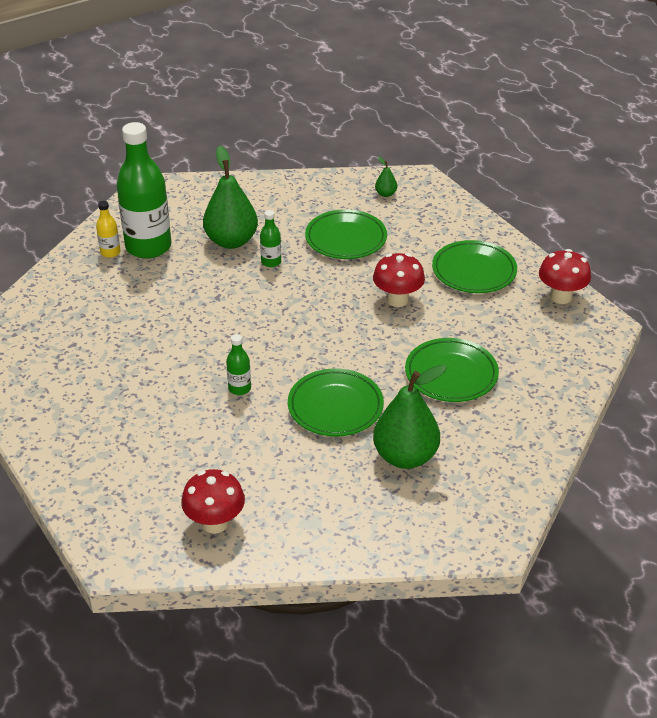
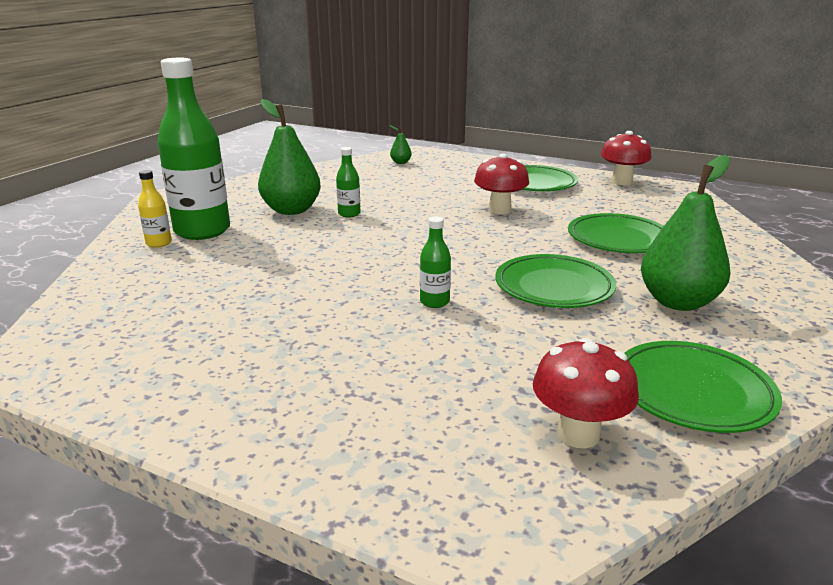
camera: 30 degrees left, 15 degrees down
green plate [305,209,387,259] -> green plate moved to [625,341,782,433]

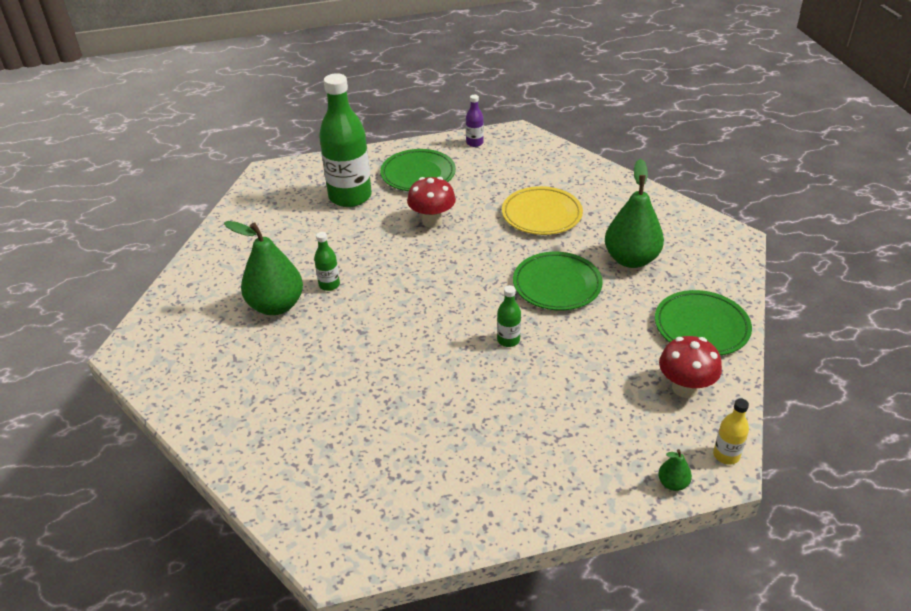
camera: 40 degrees left, 15 degrees up
yellow bottle [138,170,172,248] -> yellow bottle moved to [713,398,749,465]
green bottle [158,58,230,240] -> green bottle moved to [319,73,372,207]
green pear [389,125,411,164] -> green pear moved to [658,449,692,491]
green plate [568,213,664,253] -> yellow plate [502,186,583,235]
red mushroom [601,131,652,185] -> purple bottle [466,95,484,147]

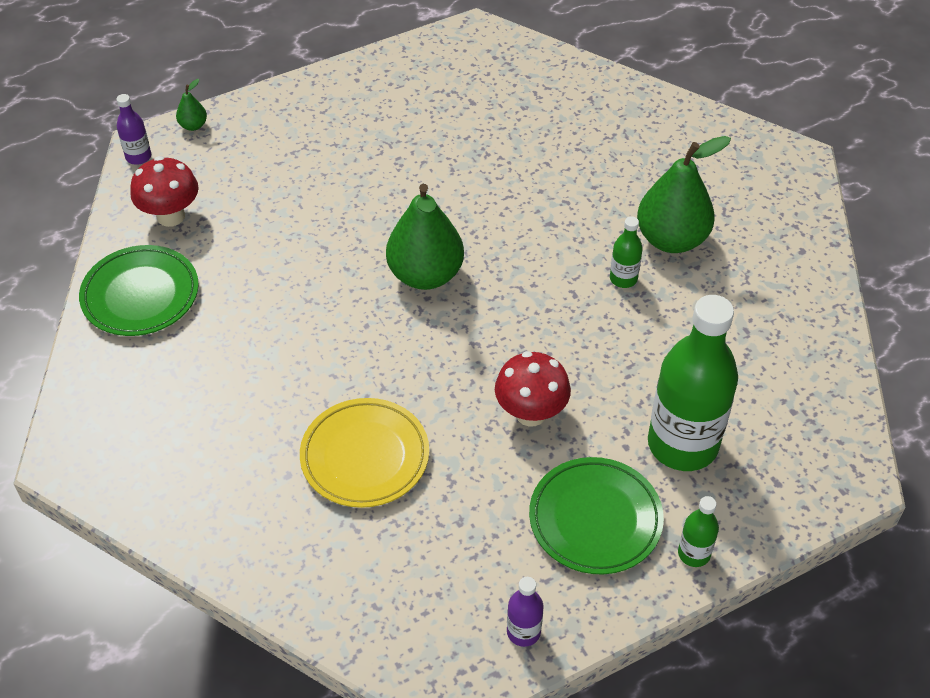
camera: 165 degrees right, 10 degrees up
green bottle [497,285,521,347] -> green bottle moved to [678,496,719,567]
green plate [513,252,603,310] -> none
green pear [605,159,664,268] -> green pear moved to [386,184,464,290]
yellow bottle [713,398,749,465] -> purple bottle [116,94,151,165]

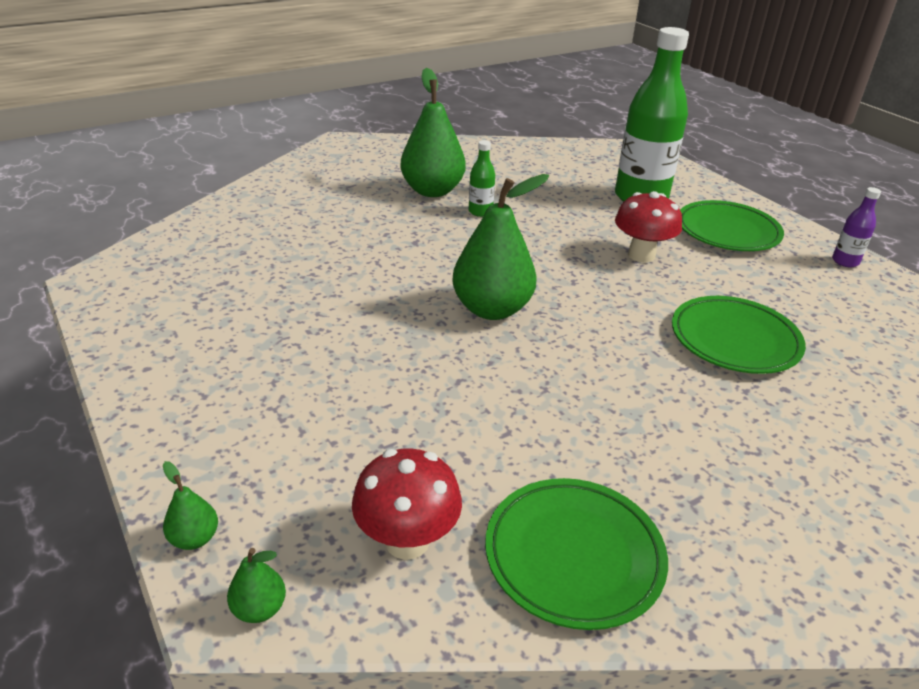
camera: 95 degrees left, 15 degrees down
purple bottle [116,94,151,165] -> green pear [227,548,286,623]
yellow plate [300,398,429,508] -> green plate [672,296,806,374]
green bottle [678,496,719,567] -> none

